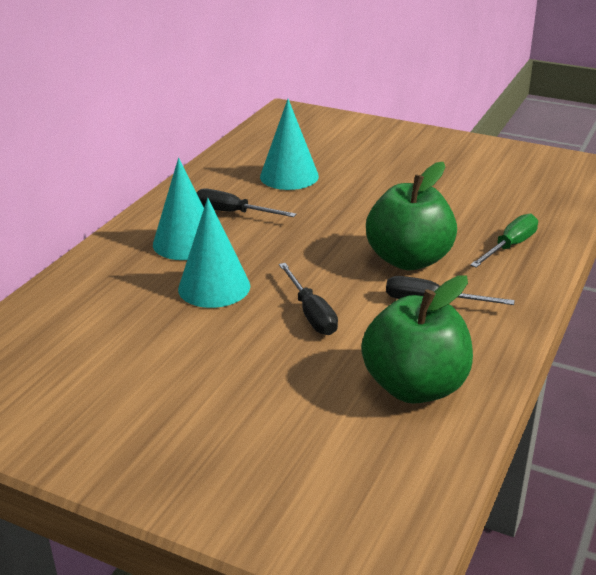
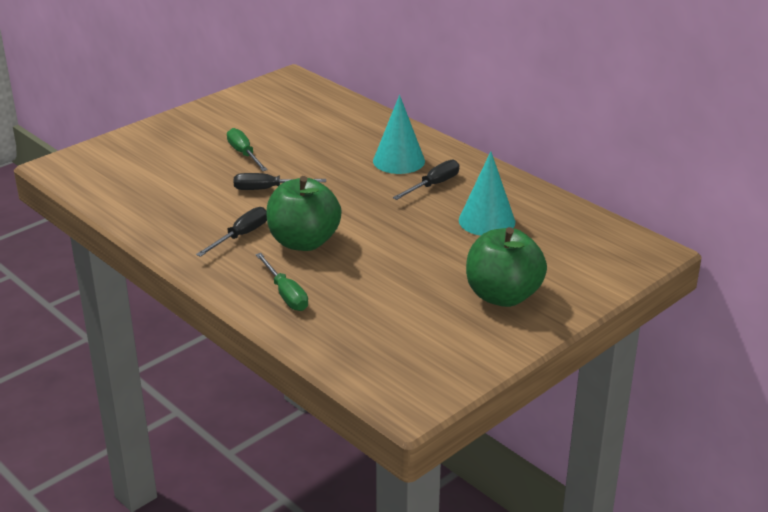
camera: 110 degrees right, 0 degrees up
turquoise cone [178,198,250,308] -> none
green apple [361,275,473,404] -> green apple moved to [466,227,547,307]
none -> green screwdriver [227,128,268,171]

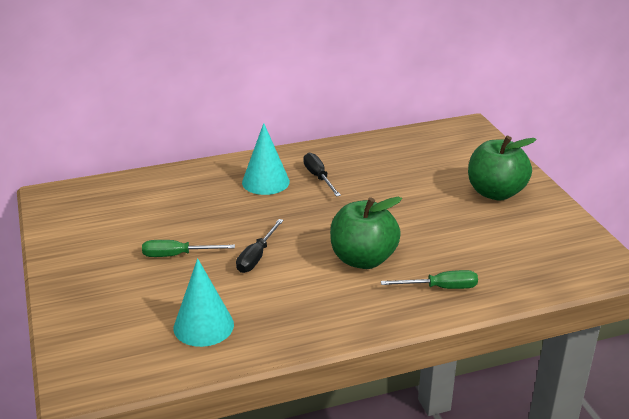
camera: 65 degrees left, 0 degrees up
black screwdriver [196,207,267,257] -> none
turquoise cone [459,151,515,236] -> turquoise cone moved to [174,258,234,347]

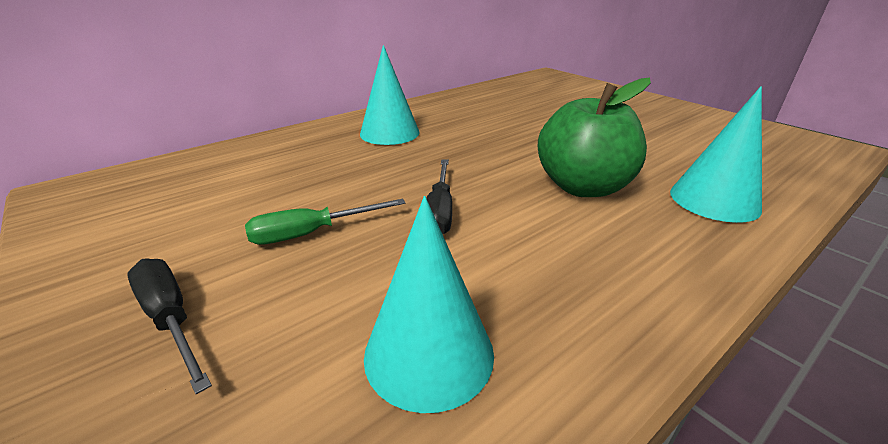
camera: 20 degrees left, 0 degrees up
black screwdriver [303,153,341,197] -> black screwdriver moved to [127,258,212,394]
green screwdriver [381,270,478,289] -> turquoise cone [670,86,762,223]
green apple [468,136,537,201] -> none

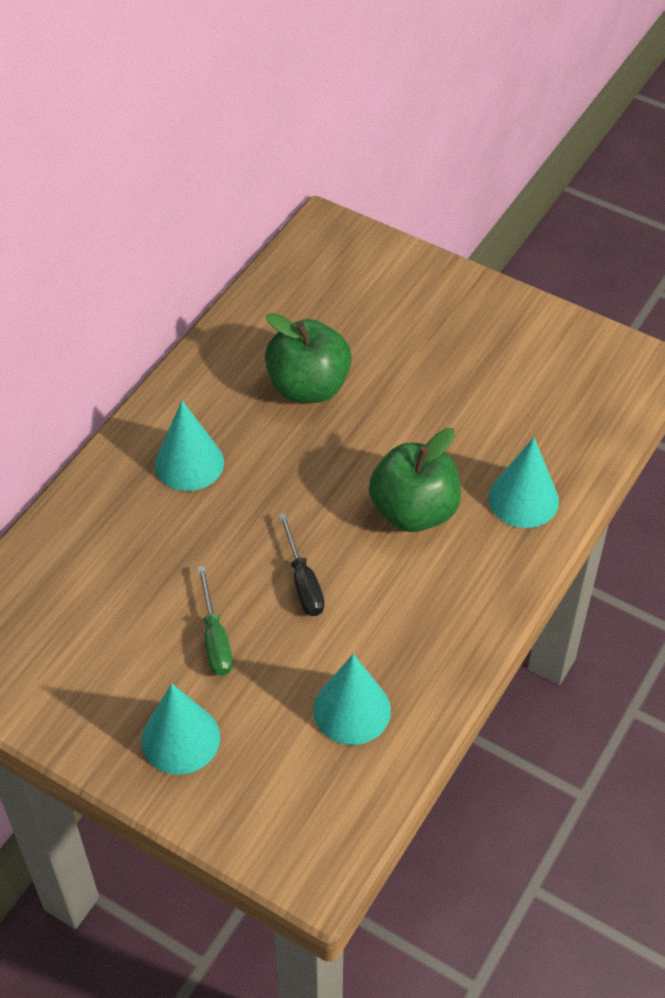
camera: 20 degrees left, 20 degrees up
black screwdriver [127,258,212,394] -> turquoise cone [142,683,220,775]
green screwdriver [245,199,405,245] -> green screwdriver turned 60 degrees counterclockwise [198,566,233,676]
none -> green apple [265,313,352,403]

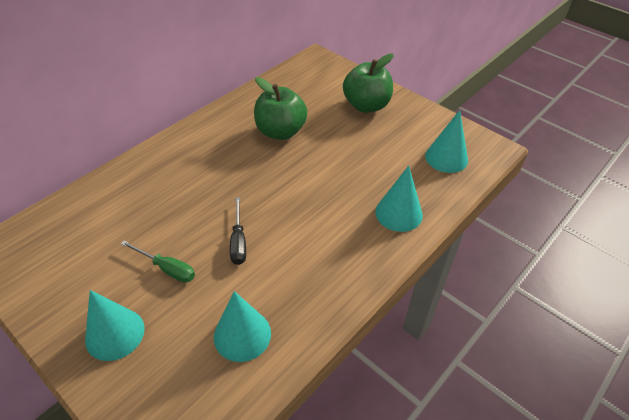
camera: 10 degrees right, 5 degrees down
turquoise cone [155,401,224,491] -> turquoise cone moved to [425,110,468,173]
green screwdriver [198,566,233,676] -> green screwdriver turned 60 degrees counterclockwise [121,240,195,283]
green apple [369,428,461,532] -> green apple moved to [343,53,394,113]

